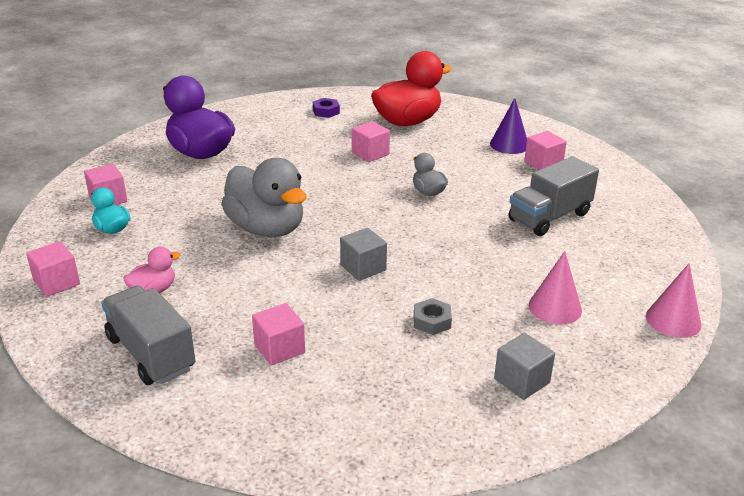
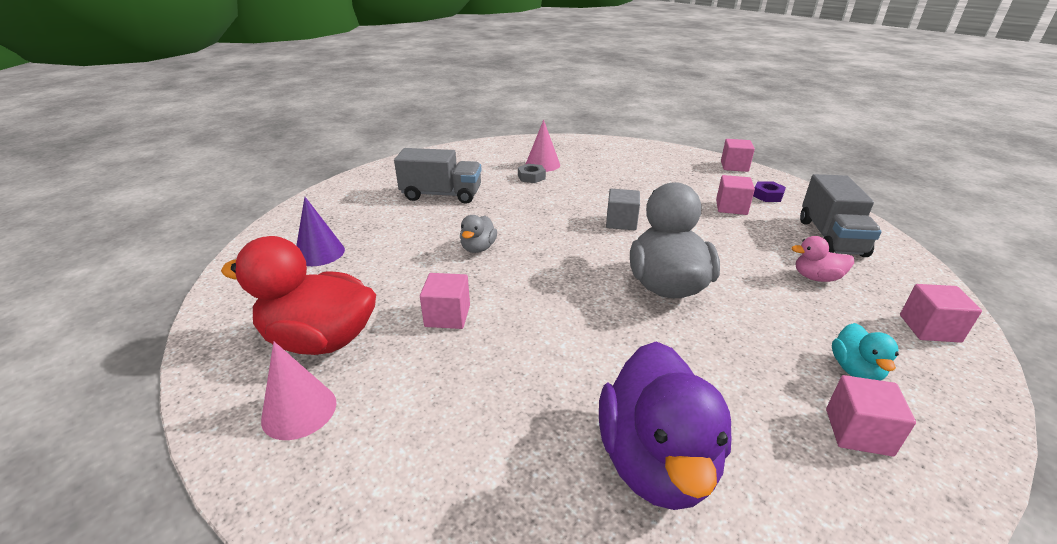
camera: 135 degrees left, 0 degrees up
purple nut [313,98,340,118] -> purple nut moved to [753,181,786,202]
grey nut [414,298,452,335] -> grey nut moved to [518,164,546,183]
grey cube [494,333,555,400] -> none
pink cube [524,131,567,170] -> pink cube moved to [721,139,755,172]
pink cone [646,264,702,338] -> pink cone moved to [261,341,337,440]

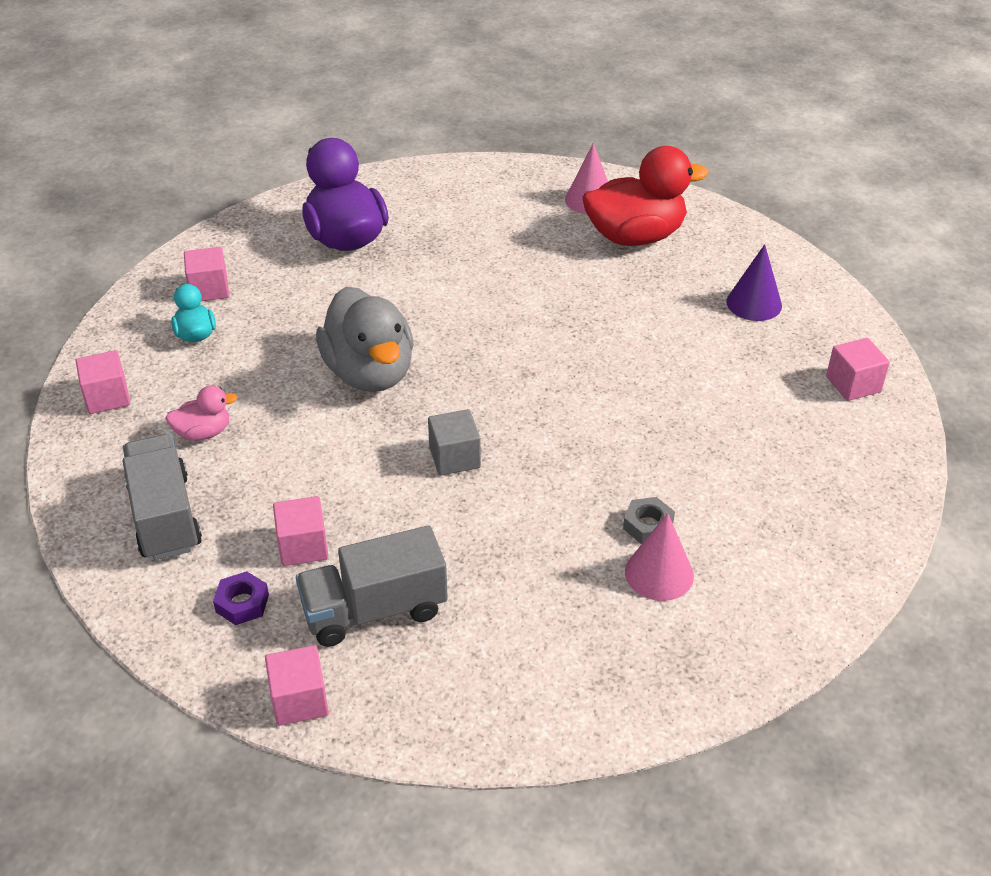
camera: 155 degrees right, 10 degrees up
grey truck [394,148,482,204] -> grey truck moved to [296,526,448,647]
pink cube [420,273,470,329] -> pink cube moved to [826,338,890,401]
grey duck [460,215,497,253] -> none

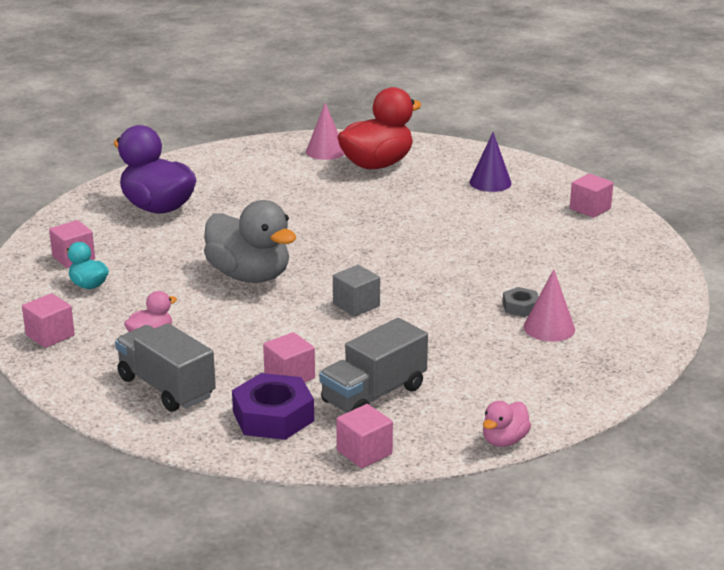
camera: 25 degrees left, 15 degrees down
purple nut [213,571,269,625] -> purple nut [232,373,314,440], size x1.88
none -> pink duck [483,401,531,447]

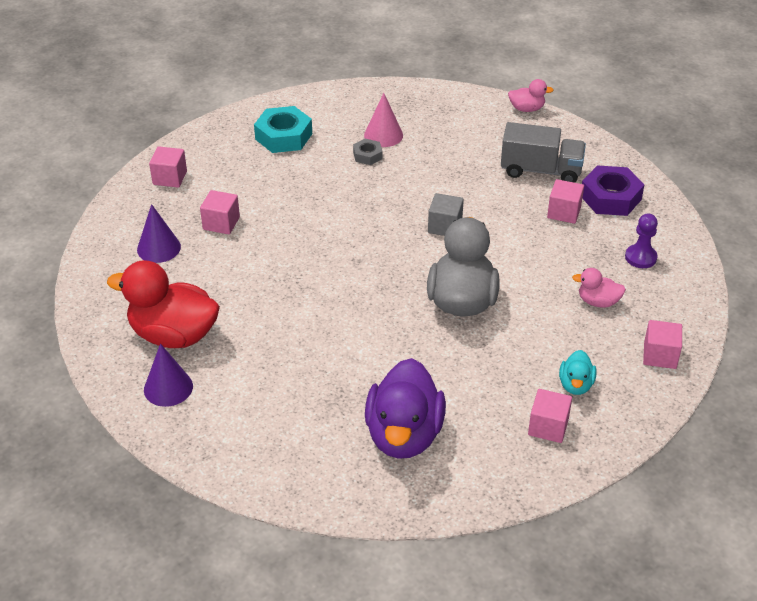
camera: 125 degrees left, 15 degrees up
grey truck [115,323,216,412] -> purple pawn [625,213,658,268]
pink cone [306,103,345,160] -> purple cone [144,344,193,407]
pink cube [336,404,393,468] -> pink cube moved to [200,190,240,234]
none -> turquoise nut [254,106,312,153]

